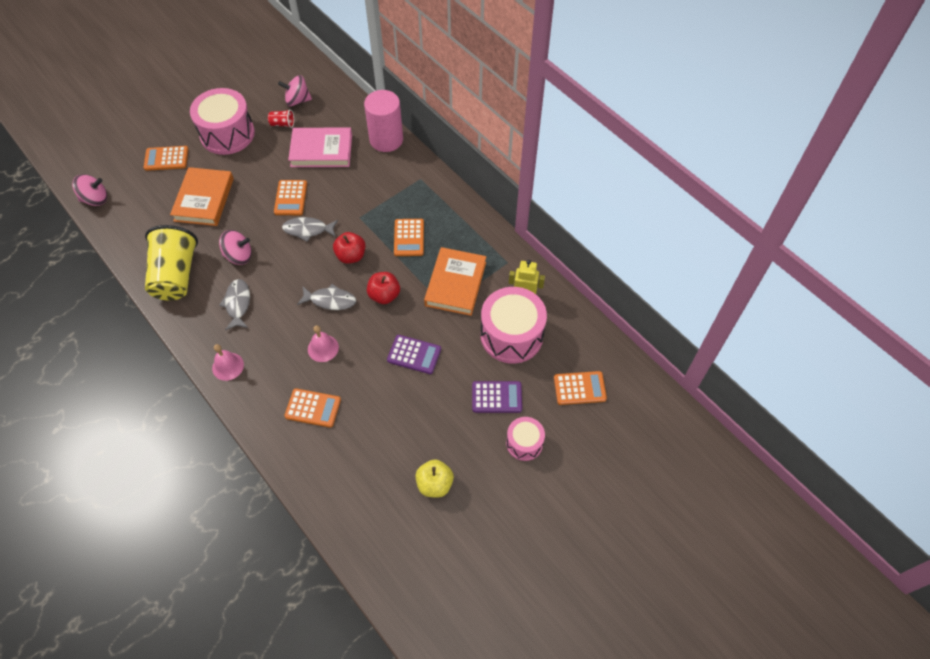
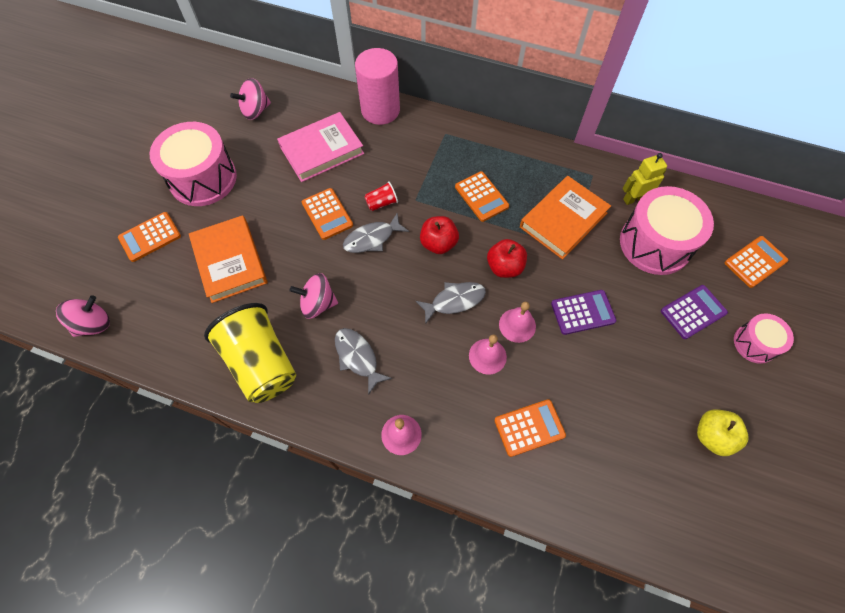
camera: 30 degrees left, 5 degrees up
pink spinning top [219,230,252,265] -> pink spinning top turned 150 degrees counterclockwise [290,273,338,319]
red cup [268,109,294,128] -> red cup moved to [364,181,398,211]
orange book [424,247,486,316] -> orange book turned 60 degrees clockwise [520,176,611,260]
none -> pink bell [499,302,536,343]

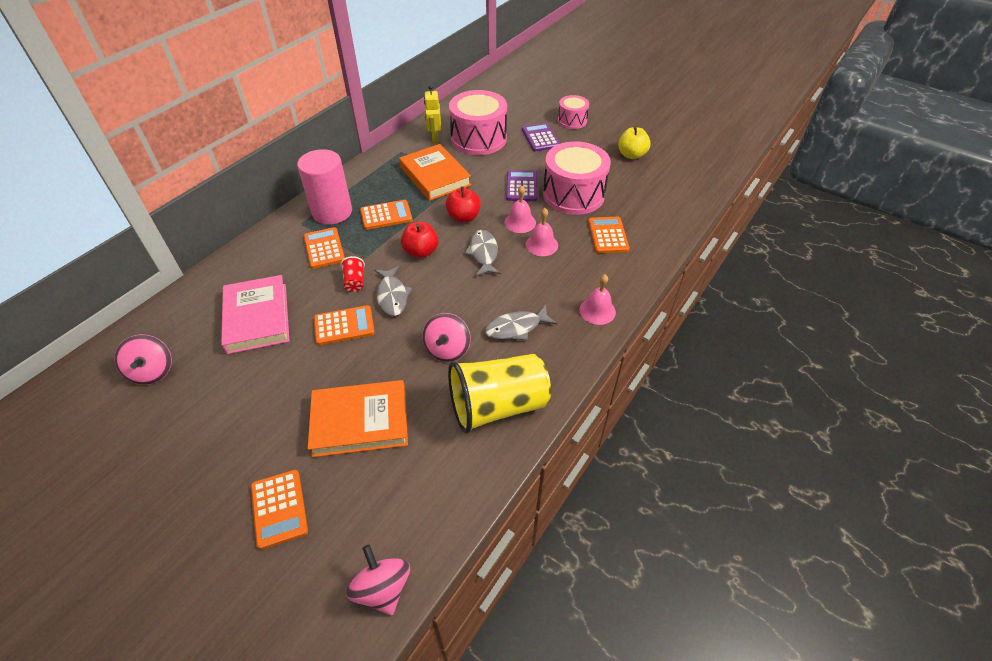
camera: 75 degrees left, 15 degrees down
pink drum [150,122,237,206] -> pink drum moved to [543,141,611,215]
pink cylinder [355,48,400,125] -> pink cylinder moved to [297,149,352,225]
orange calculator [725,236,788,288] -> orange calculator moved to [304,227,345,269]

